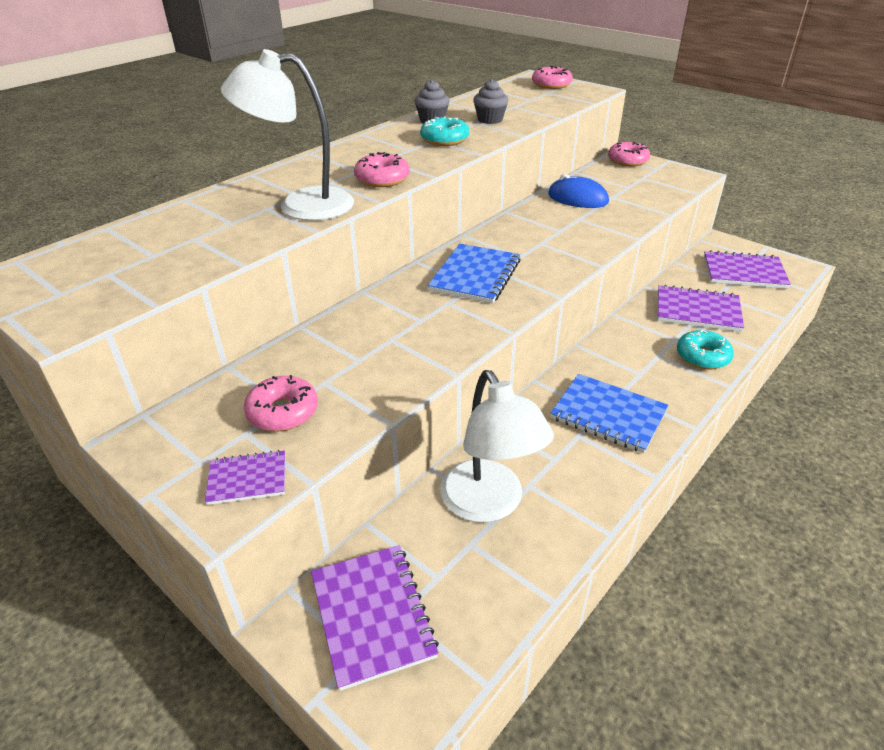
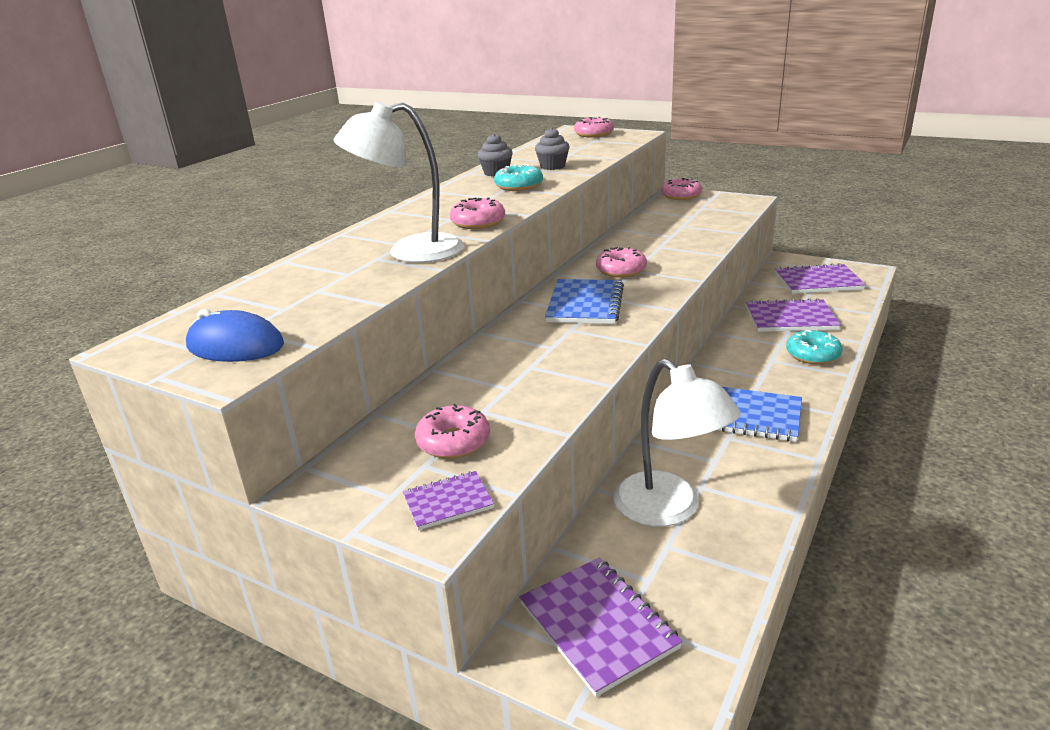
camera: 10 degrees left, 10 degrees down
blue mouse [548,174,609,208] -> blue mouse moved to [186,309,284,362]
none -> pink donut [596,247,647,278]

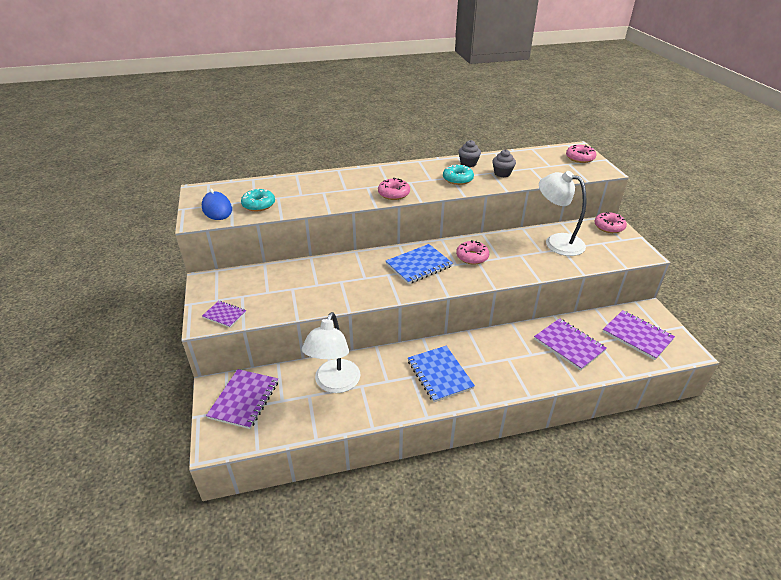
camera: 45 degrees right, 10 degrees up
white lamp [334,101,464,263] -> white lamp moved to [539,171,586,256]
pink donut [415,404,490,459] -> none
turquoise donut [786,330,843,365] -> turquoise donut moved to [241,189,275,211]

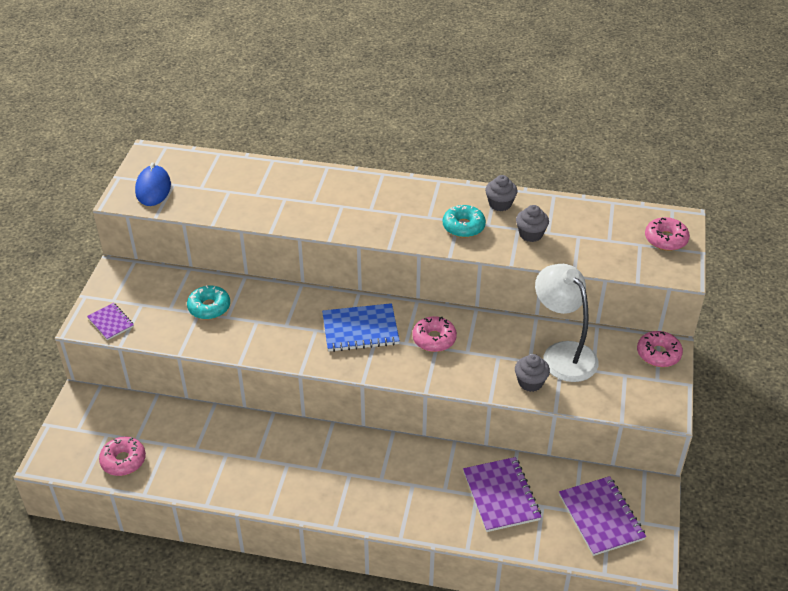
camera: 25 degrees right, 5 degrees up
purple notebook [206,369,278,429] -> none
turquoise donut [241,189,275,211] -> turquoise donut moved to [187,285,230,319]
white lamp [302,312,360,393] -> none
pink donut [378,178,410,200] -> pink donut moved to [99,437,146,476]
blue notebook [408,346,475,402] -> none
none -> grey cupcake [515,354,550,392]

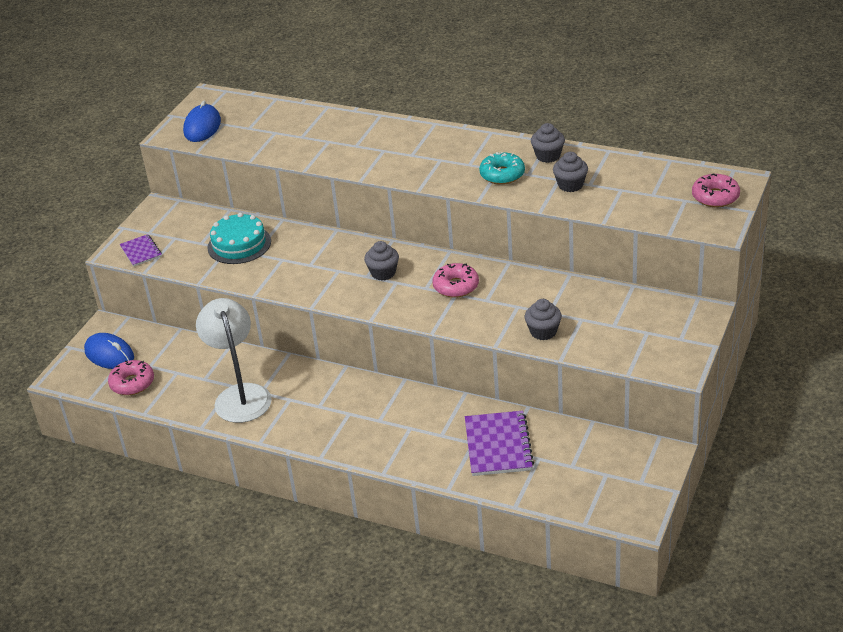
camera: 15 degrees right, 5 degrees down
turquoise donut [187,285,230,319] -> turquoise cake [207,213,271,264]
blue notebook [322,303,400,352] -> grey cupcake [364,241,399,280]
white lamp [535,264,598,382] -> white lamp moved to [196,298,272,423]
purple notebook [559,476,646,556] -> none
pink donut [637,331,683,367] -> none
none -> blue mouse [84,333,134,369]

